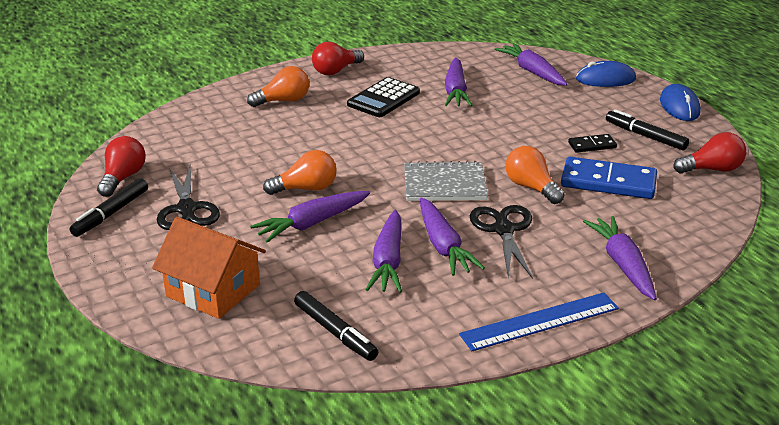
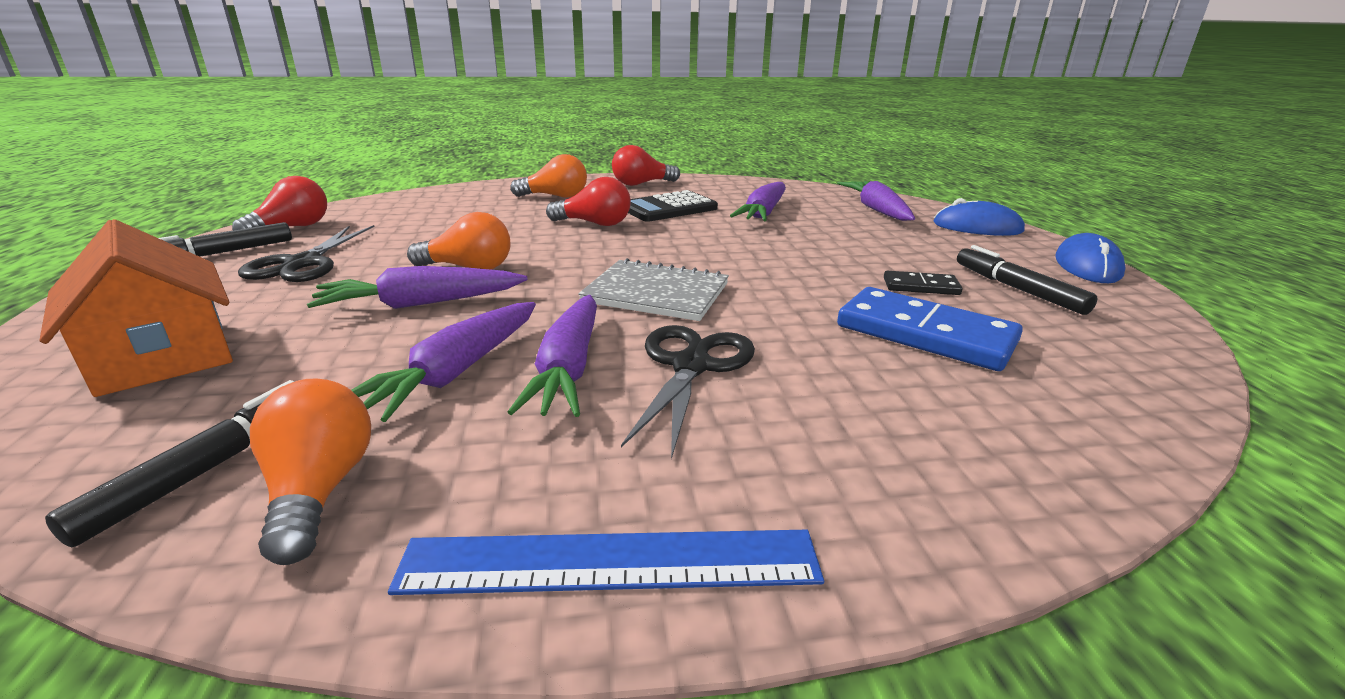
camera: 20 degrees right, 5 degrees down
black marker [294,291,378,361] -> black marker turned 135 degrees counterclockwise [45,380,294,548]
orange light bulb [506,146,565,204] -> orange light bulb moved to [250,379,371,565]
purple carrot [583,216,657,300] -> none
red light bulb [674,132,746,174] -> red light bulb moved to [546,177,631,226]

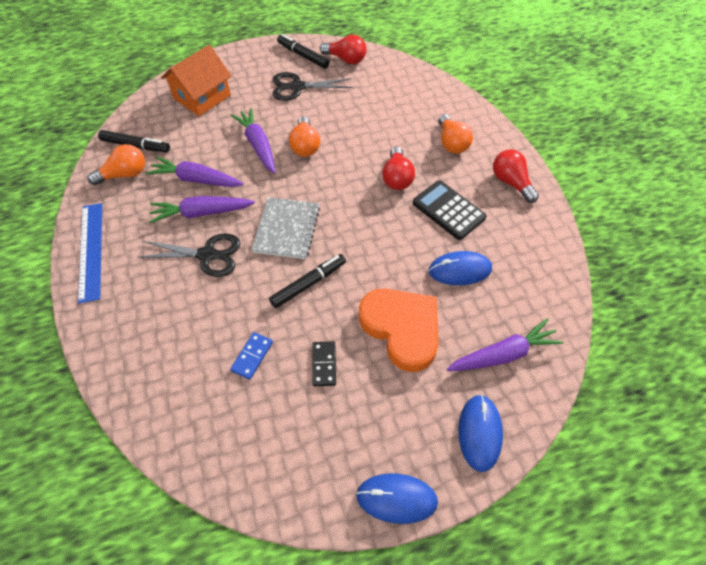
camera: 80 degrees right, 30 degrees up
purple carrot [730,182,786,221] -> blue mouse [428,251,492,285]
blue domino [837,287,1023,371] -> blue domino [230,332,273,380], size x0.51
black marker [957,245,1097,315] -> black marker moved to [269,254,346,308]
none -> orange heart [359,288,439,372]

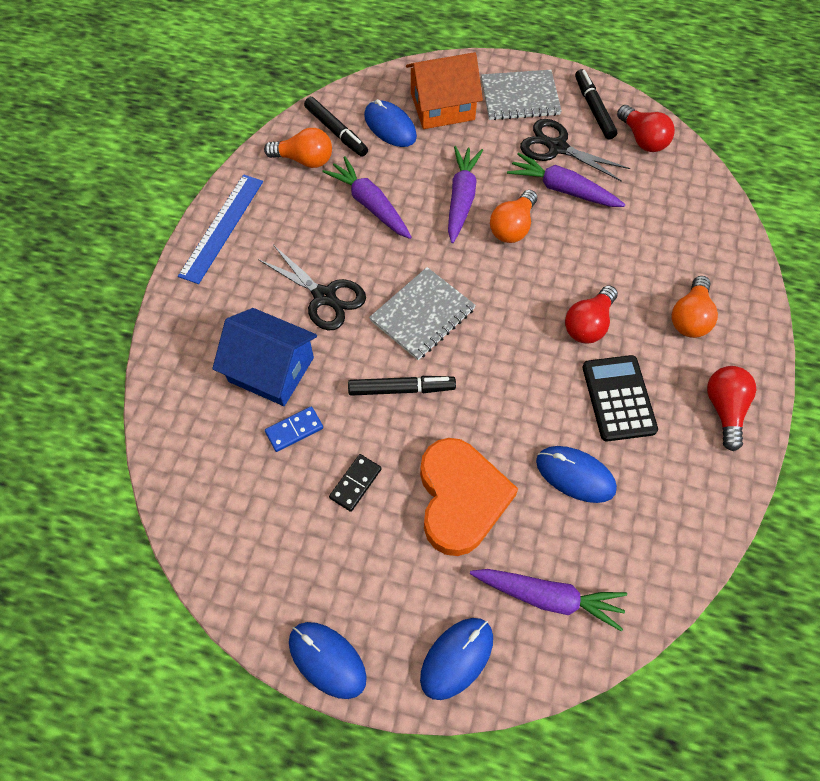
camera: 35 degrees right, 5 degrees up
purple carrot [149,196,255,223] -> purple carrot moved to [507,152,626,207]
none -> blue house [212,308,317,406]
none -> blue mouse [364,99,417,147]
none -> grey notebook [481,70,562,120]

